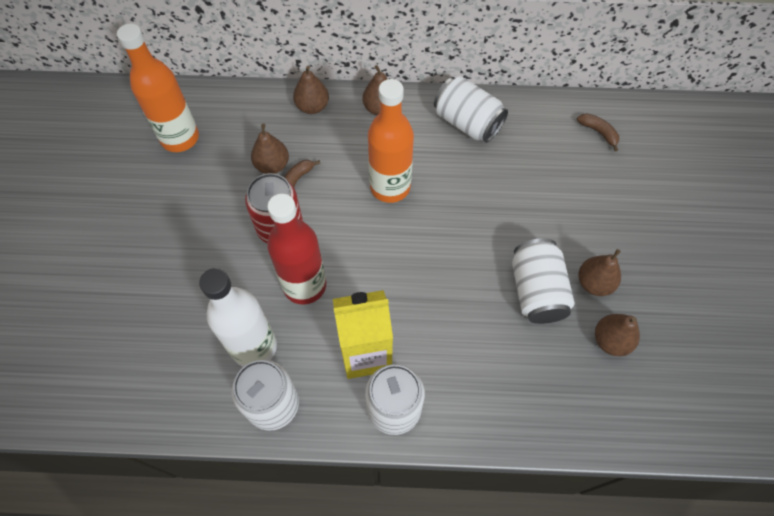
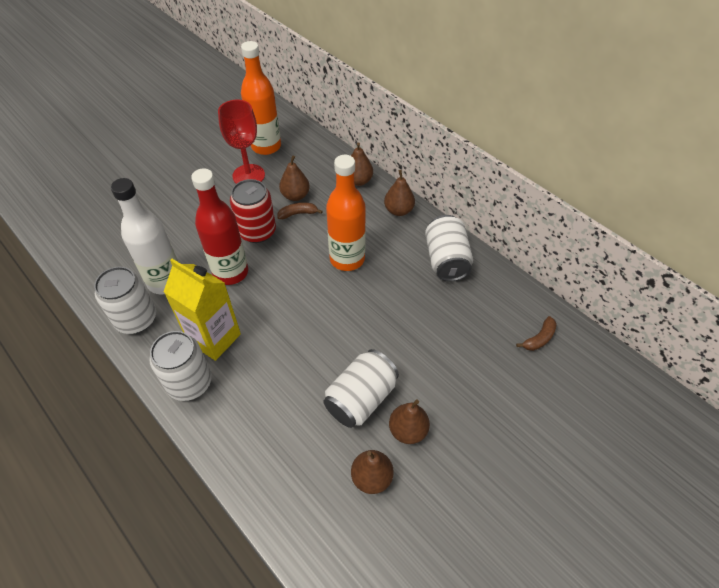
camera: 45 degrees right, 10 degrees down
brown banana [577,113,619,151] -> brown banana turned 45 degrees clockwise [516,316,557,351]
none -> red goblet [218,100,265,184]

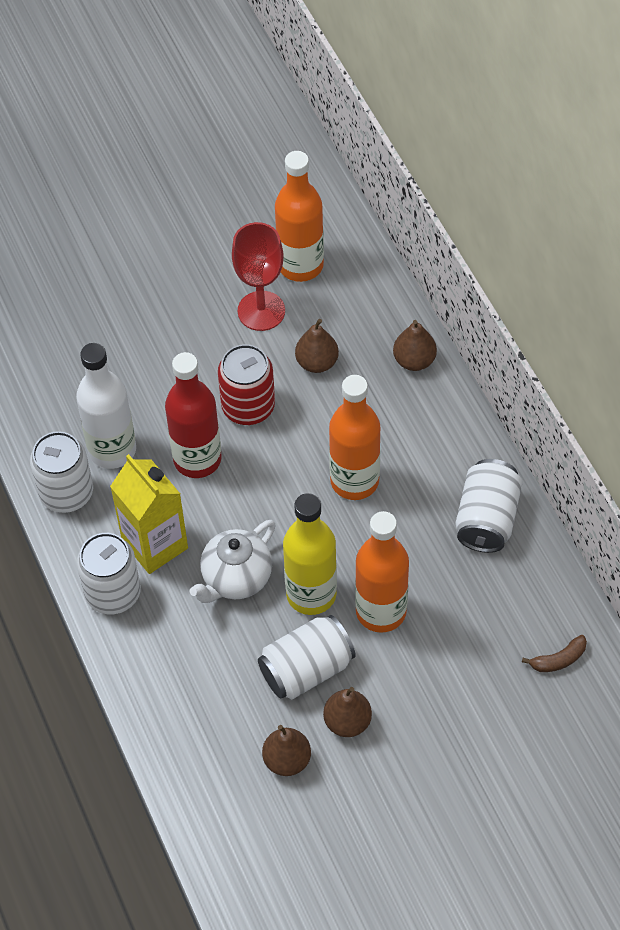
camera: 20 degrees right, 5 degrees up
brown banana [277,202,323,219] -> none
brown pear [384,170,415,216] -> none
none -> white teapot [189,520,276,603]
none -> yellow bottle [283,493,337,615]
none -> orange bottle [355,511,409,633]

